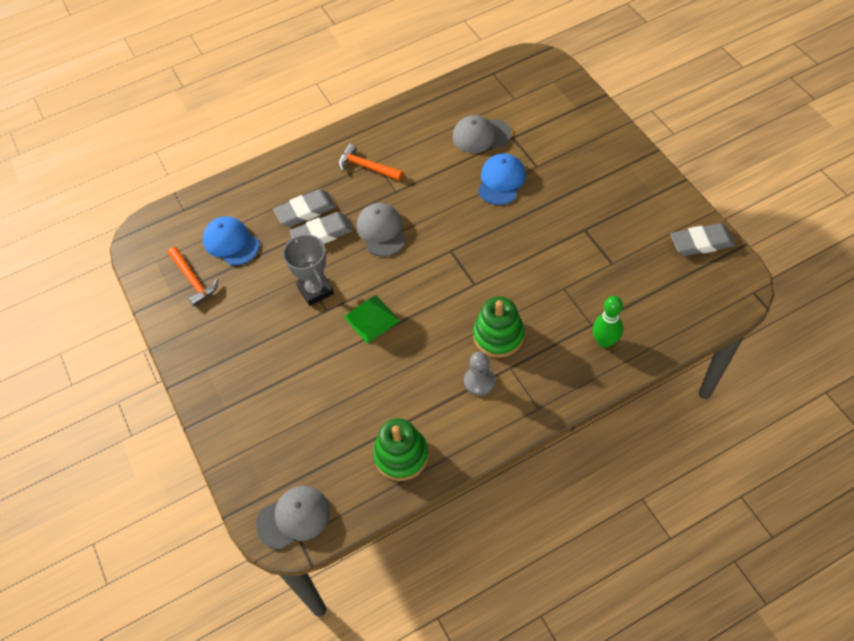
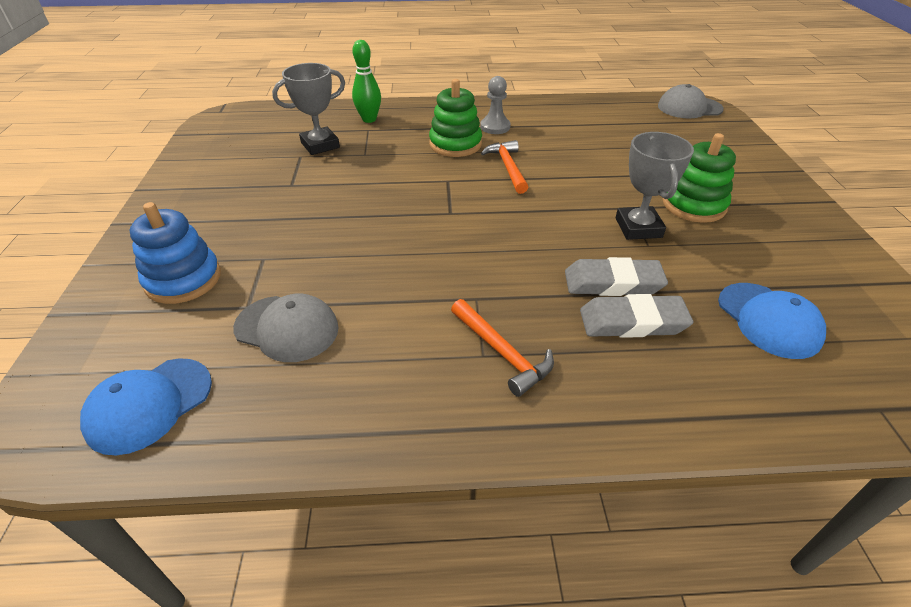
camera: 160 degrees left, 15 degrees down
orange hammer [168,247,218,306] -> orange hammer moved to [481,140,528,194]
green pyramid [344,295,400,344] -> none
grey cap [357,203,406,256] -> none
green stacking toy [373,418,429,481] -> green stacking toy moved to [663,133,736,223]
blue cap [478,153,526,205] -> blue cap moved to [80,358,212,455]
grey eraser [670,223,735,256] -> none
none -> blue stacking toy [130,202,221,304]
none -> grey trophy [272,63,345,155]

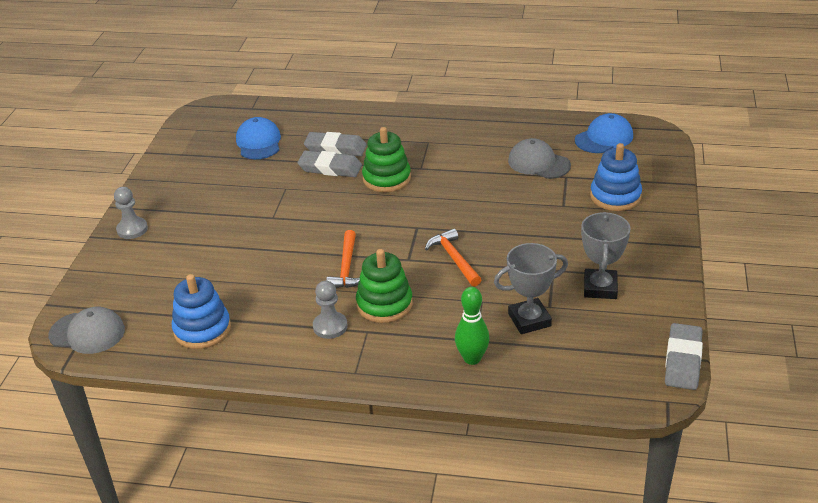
camera: 165 degrees left, 5 degrees down
orange hammer [451,299,554,397] -> orange hammer moved to [425,229,481,287]
grey trophy [615,132,694,240] -> grey trophy moved to [581,212,631,299]
green stacking toy [663,133,736,223] -> green stacking toy moved to [362,127,411,192]
none -> grey pawn [114,187,148,239]
none -> blue stacking toy [172,274,231,349]
none -> grey eraser [665,323,703,390]

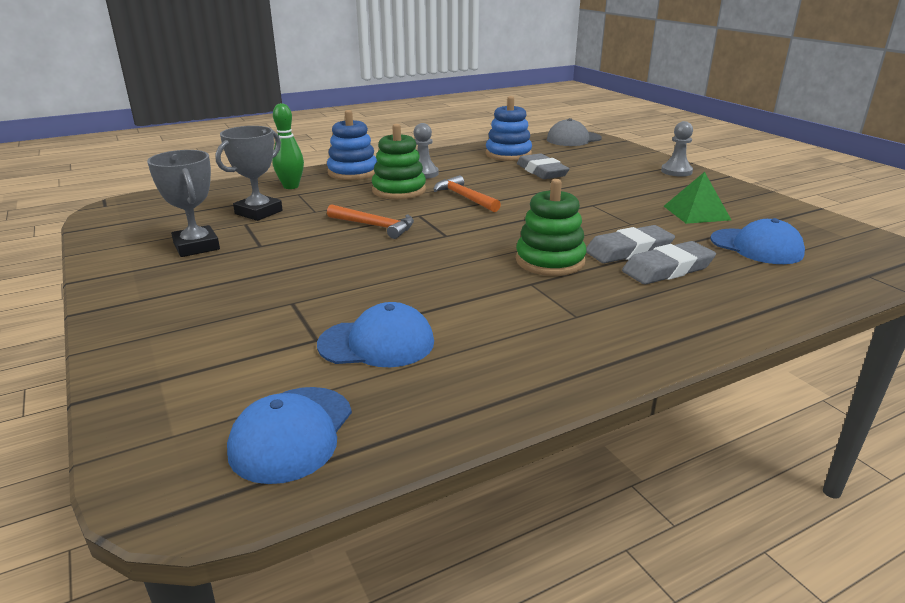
camera: 140 degrees right, 10 degrees down
grey cap [508,138,571,179] -> blue cap [317,302,434,367]
blue stacking toy [590,143,642,211] -> blue stacking toy moved to [327,110,377,180]
grey eraser [665,323,703,390] -> grey eraser moved to [517,153,570,179]
none -> green pyramid [664,172,731,224]

